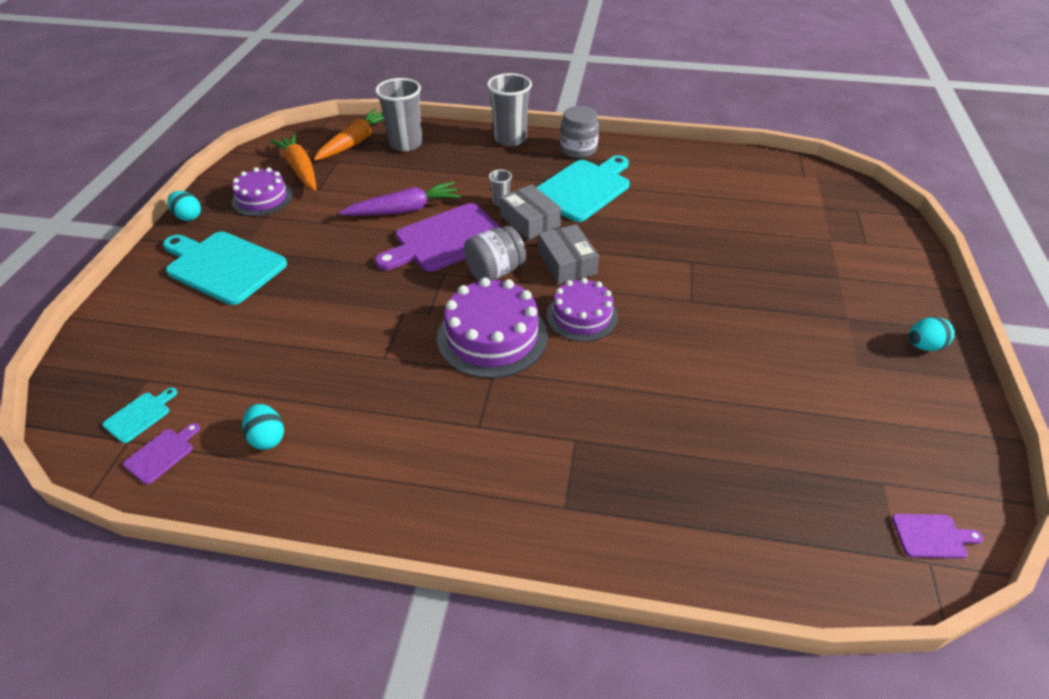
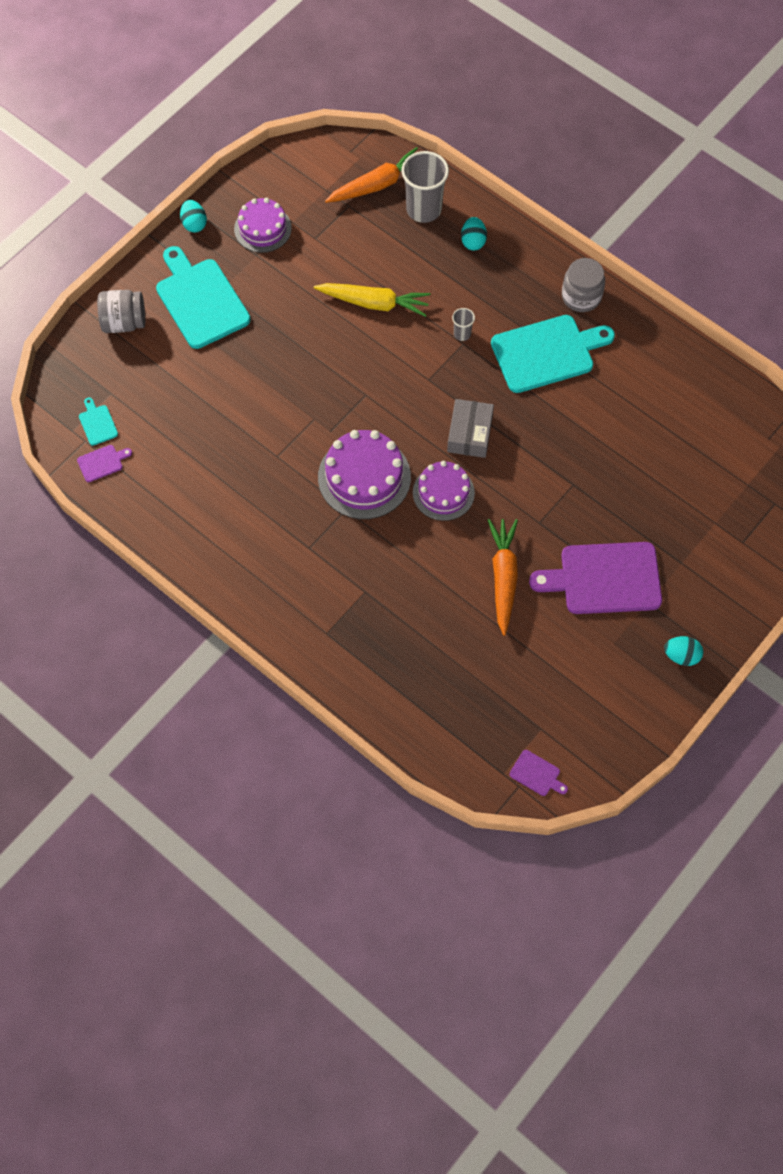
camera: 30 degrees right, 20 degrees up
turquoise cutting board [102,388,177,443] -> turquoise cutting board turned 90 degrees counterclockwise [79,398,118,446]
turquoise egg [242,404,284,450] -> turquoise egg moved to [461,217,487,250]
orange carrot [270,133,316,191] -> orange carrot moved to [488,519,518,636]
purple carrot [339,182,461,216] -> yellow carrot [314,283,431,317]
purple cutting board [375,203,501,272] -> purple cutting board moved to [529,542,662,614]
grey jar [464,226,526,281] -> grey jar moved to [97,290,145,333]
grey cup [487,73,532,146] -> none
grey box [500,184,561,240] -> none

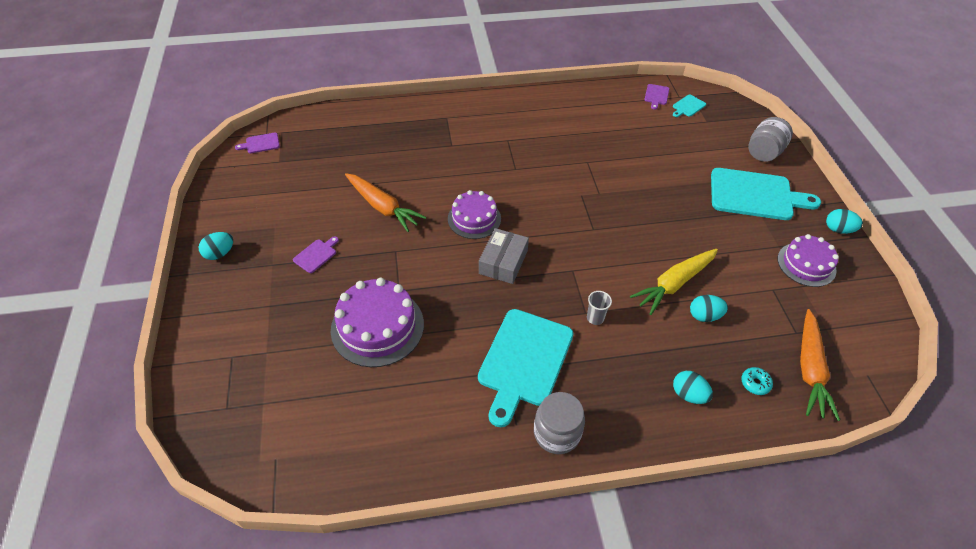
camera: 130 degrees right, 15 degrees down
turquoise cutting board [79,398,118,446] -> turquoise cutting board turned 120 degrees clockwise [673,94,706,117]
purple cake [318,430,411,519] -> purple cake moved to [331,278,424,367]
grey cup [402,151,449,223] -> turquoise donut [741,367,773,395]
grey box [447,399,494,458] -> grey box turned 60 degrees clockwise [479,228,529,284]
purple cutting board [529,542,662,614] -> purple cutting board [293,236,339,273], size x0.43
none -> turquoise egg [690,295,728,322]

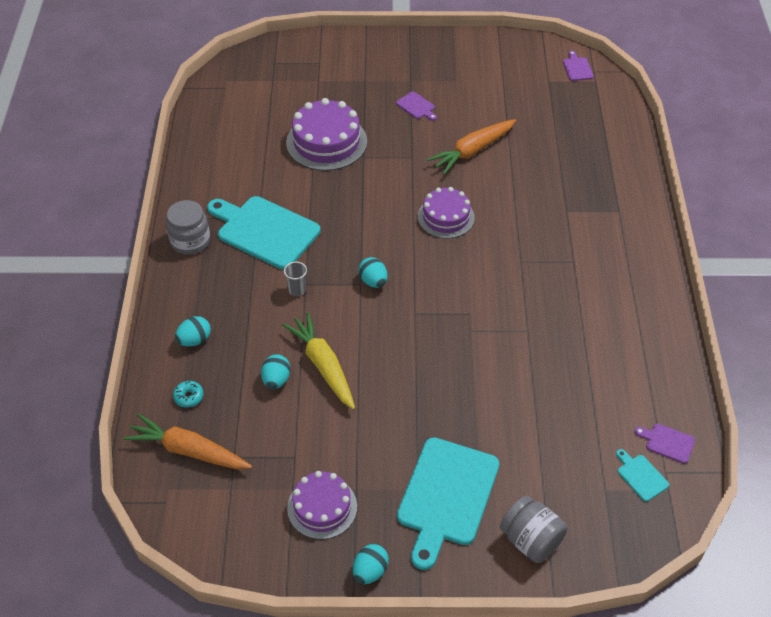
camera: 100 degrees right, 0 degrees up
turquoise egg [199,232,233,260] -> turquoise egg moved to [358,257,388,288]
grey box [479,228,529,284] -> none

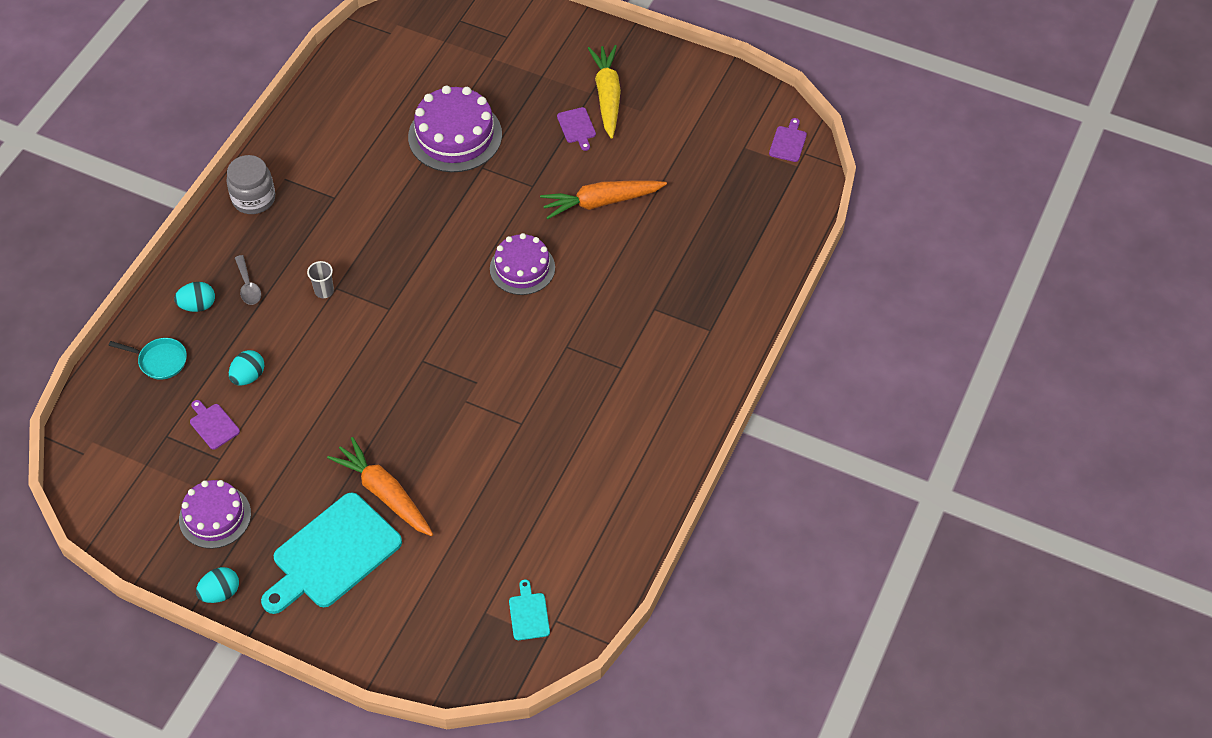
camera: 25 degrees right, 5 degrees up
orange carrot [123,414,252,469] -> orange carrot moved to [327,437,433,536]
turquoise donut [173,381,204,407] -> turquoise pan [108,338,187,380]
turquoise cutting board [207,196,320,270] -> none
yellow carrot [282,312,355,409] -> yellow carrot moved to [588,45,621,139]
turquoise egg [358,257,388,288] -> none
grey jar [500,495,568,563] -> none
purple cutting board [634,424,695,464] -> purple cutting board moved to [190,400,240,450]
none -> grey spoon [235,255,261,305]

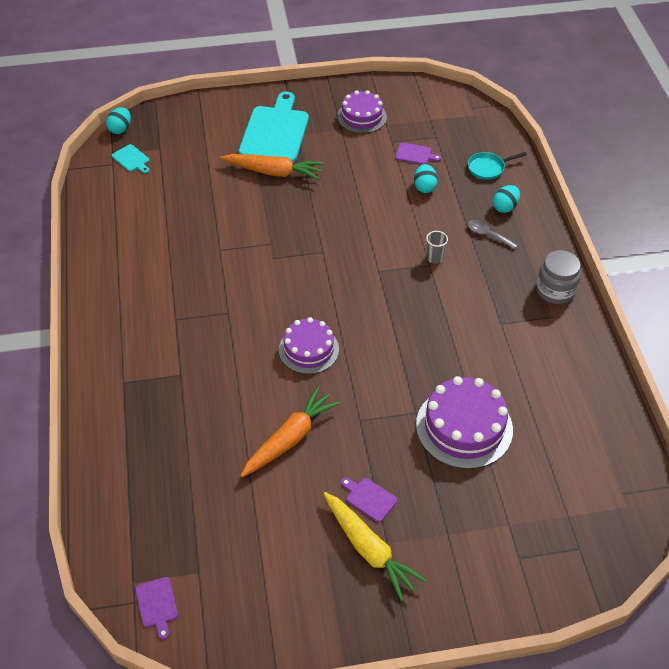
camera: 145 degrees right, 5 degrees down
turquoise egg [196,567,239,603] -> turquoise egg moved to [106,107,131,134]

